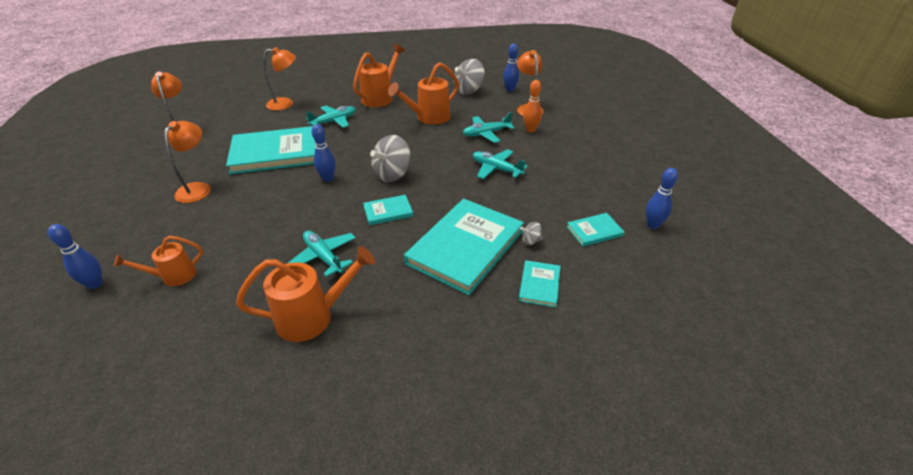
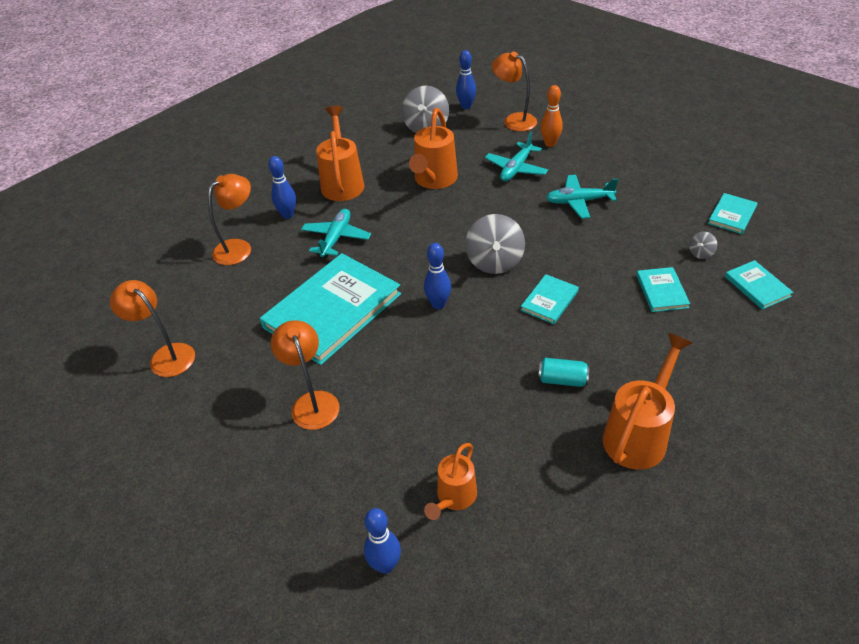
camera: 35 degrees left, 5 degrees up
turquoise plane [288,231,356,277] -> turquoise can [538,358,590,387]
turquoise book [404,199,524,295] -> turquoise book [636,267,690,312], size x0.45
blue bowling pin [646,168,678,229] -> blue bowling pin moved to [268,156,296,219]

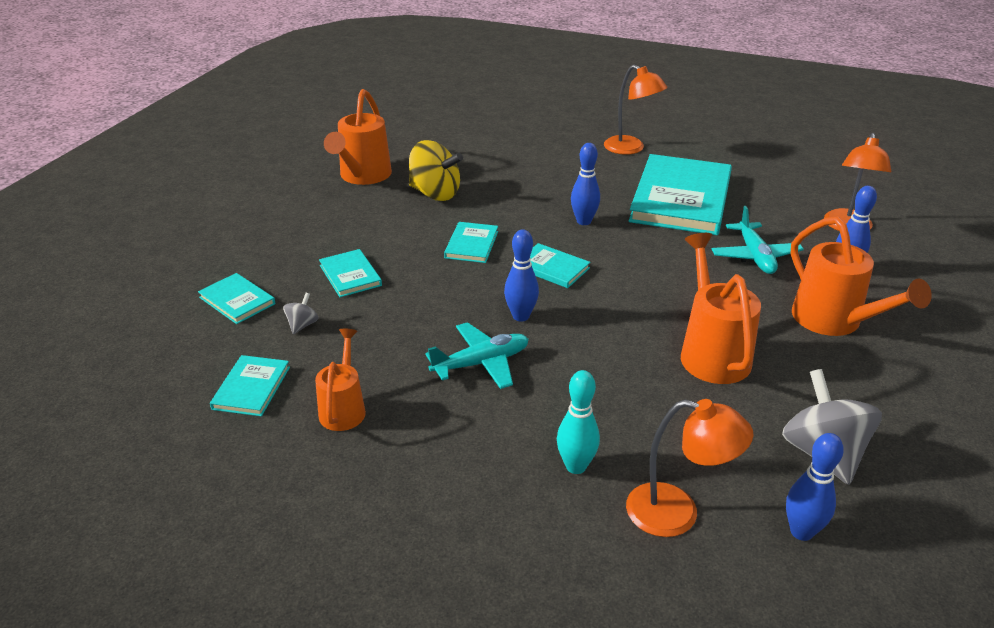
camera: 155 degrees right, 10 degrees down
orange lamp [110,280,195,377] -> none
blue bowling pin [364,508,401,574] -> blue bowling pin moved to [504,229,539,322]
orange watering can [424,443,477,520] -> orange watering can moved to [315,329,366,431]
grey spinning top [465,214,525,274] -> turquoise book [530,243,590,288]
turquoise plane [485,132,548,181] -> none
turquoise can [538,358,590,387] -> yellow spinning top [409,140,463,201]
orange bowling pin [540,85,563,147] -> turquoise bowling pin [557,370,600,474]

